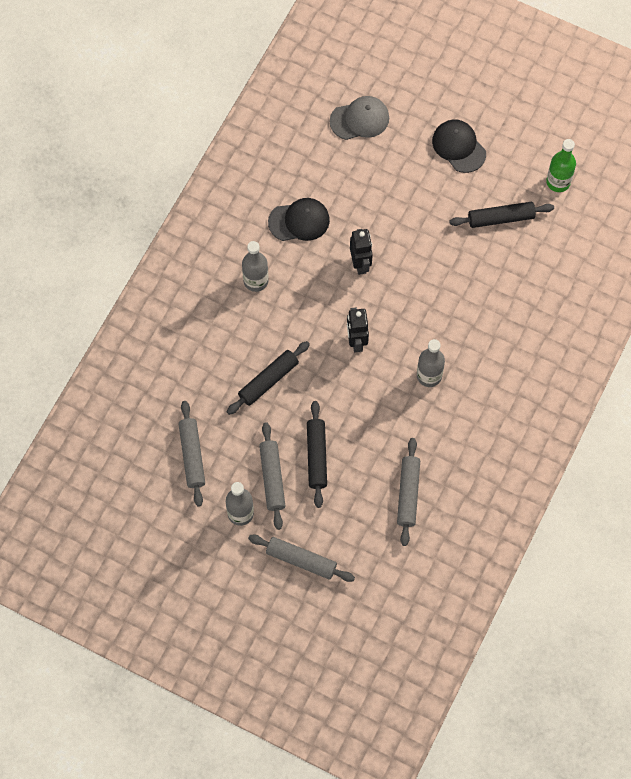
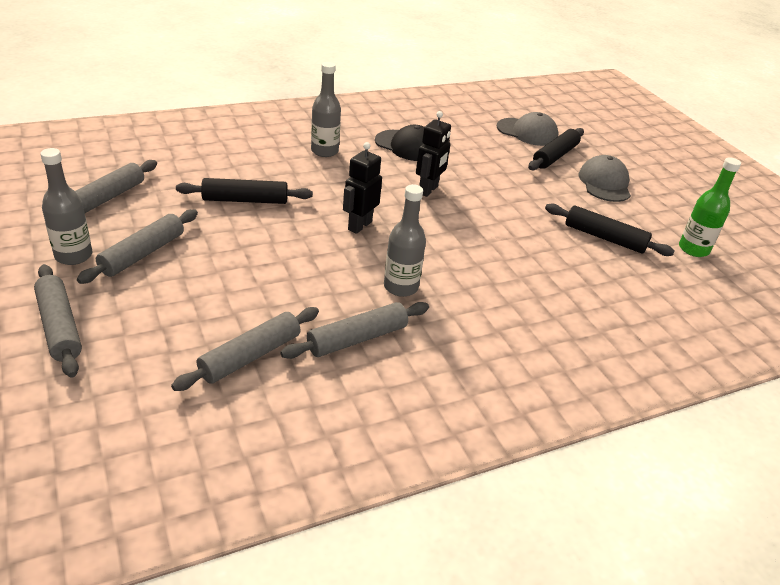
camera: 35 degrees right, 30 degrees down
black rolling pin [307,401,327,508] -> black rolling pin moved to [528,128,584,171]
black cap [432,119,486,173] -> grey cap [579,155,631,202]
none -> grey rolling pin [280,302,429,359]

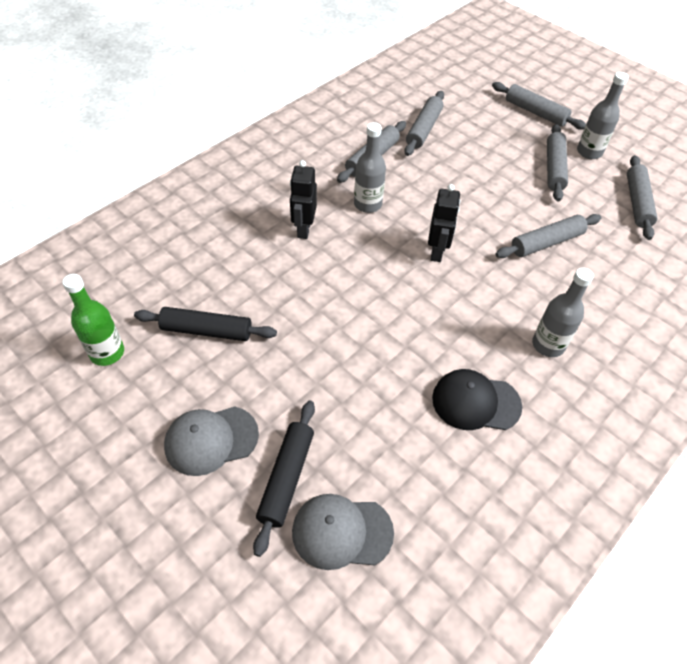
camera: 160 degrees right, 15 degrees up
black rolling pin [176,178,313,204] -> grey rolling pin [495,214,601,258]
black robot [416,111,451,197] -> black robot moved to [290,160,317,239]
grey cap [579,155,631,202] -> grey cap turned 90 degrees clockwise [164,406,259,476]

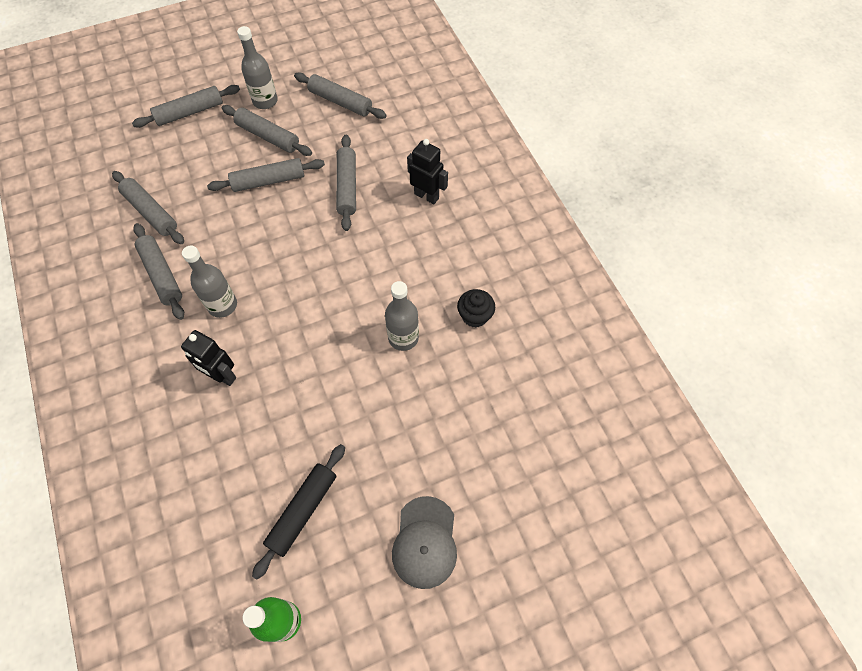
camera: 65 degrees left, 10 degrees up
black rolling pin [253,401,315,557] -> none
grey cap [292,494,394,570] -> none
black robot [428,184,460,262] -> black robot moved to [407,139,448,204]
black cap [432,369,522,430] -> black cupcake [457,289,495,328]
grey bottle [532,268,594,357] -> grey bottle moved to [385,281,419,351]
none -> grey rolling pin [207,158,325,192]

